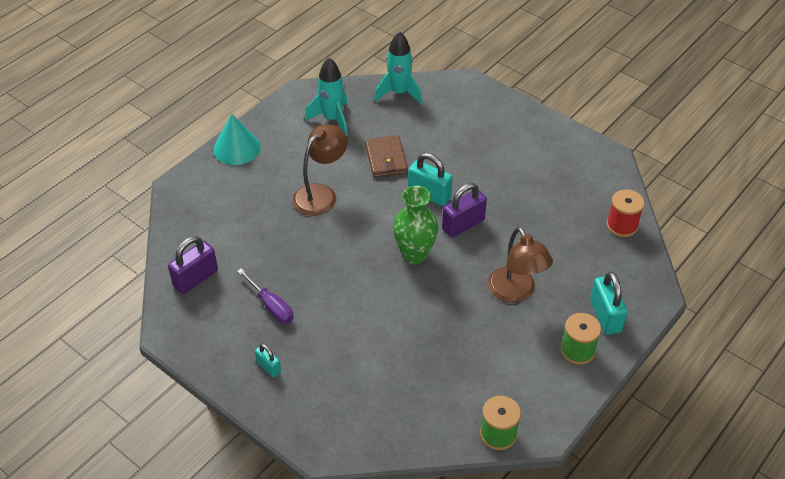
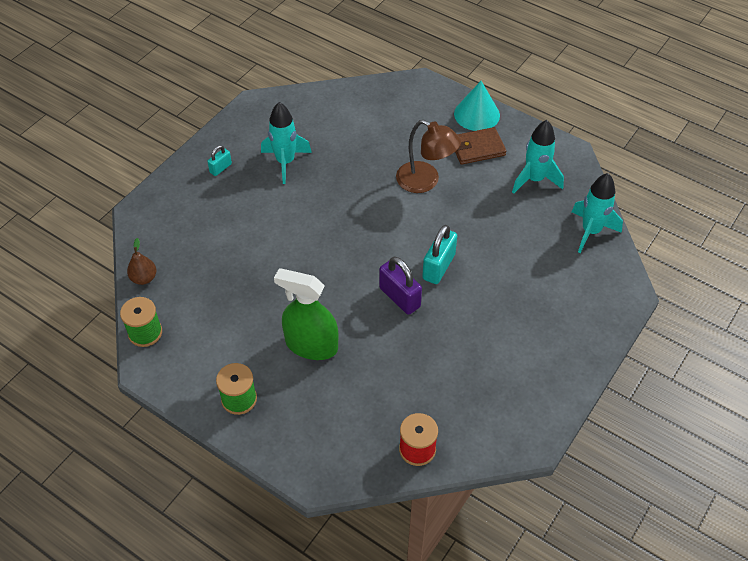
camera: 85 degrees right, 5 degrees up
purple padlock [168,236,218,294] -> none
purple screwdriver [237,268,294,323] -> turquoise rocket [261,102,312,184]
brown wallet [365,135,408,177] -> brown wallet moved to [455,127,506,165]
green vase [393,186,438,264] -> none
brown lamp [488,227,553,303] -> green spray bottle [274,268,338,360]
turquoise padlock [590,271,627,335] -> none
none -> brown pear [127,238,156,285]

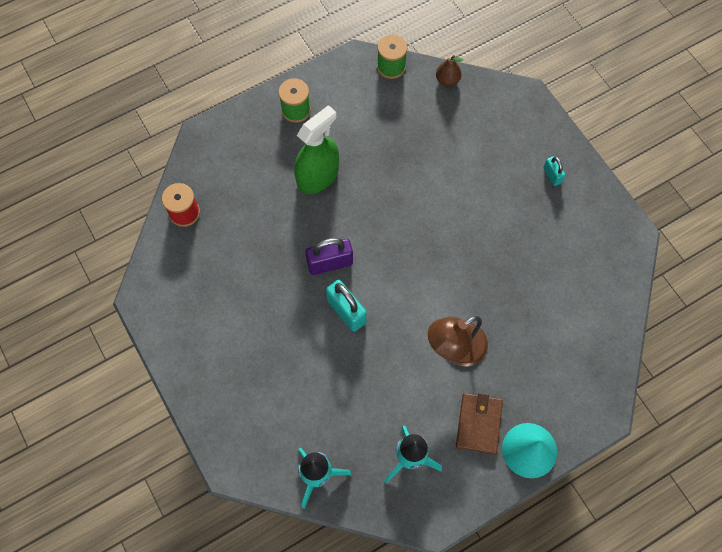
camera: 115 degrees right, 15 degrees up
turquoise rocket [261,102,312,184] -> none

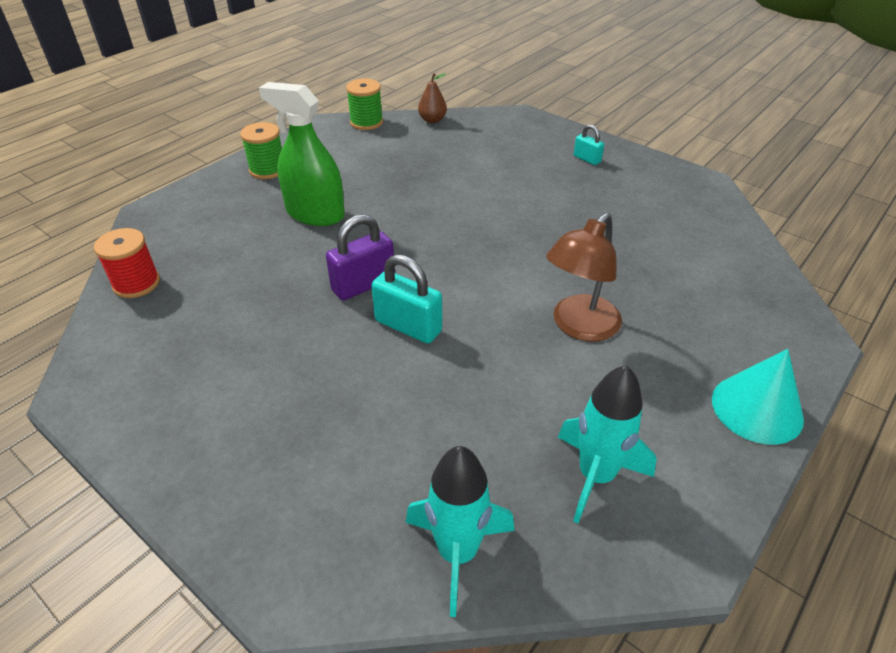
camera: 20 degrees left, 25 degrees down
green spray bottle [294,105,339,194] -> green spray bottle turned 90 degrees counterclockwise [259,82,345,226]
brown wallet [456,393,503,455] -> none

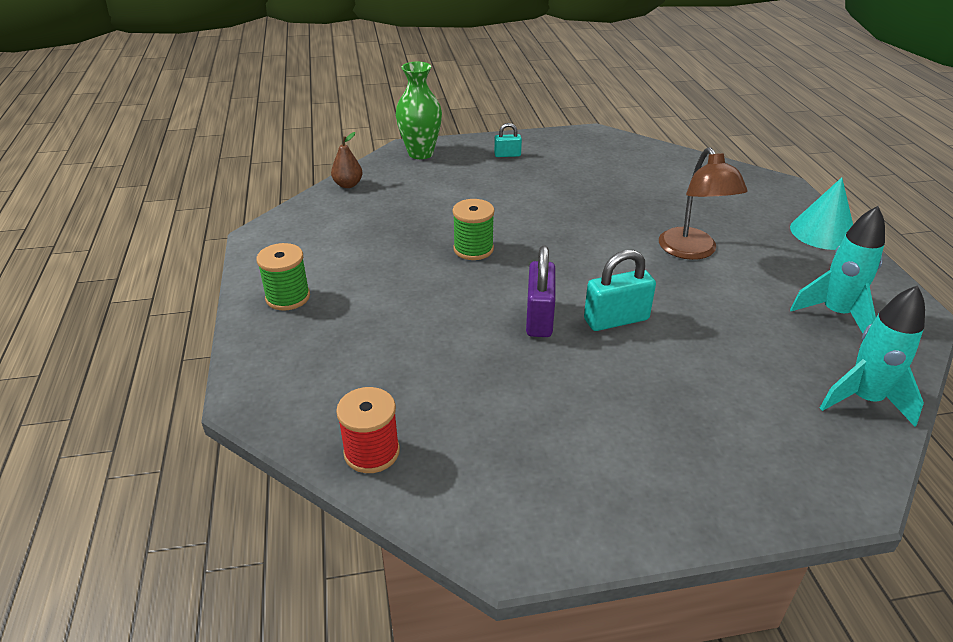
camera: 50 degrees left, 5 degrees down
green spray bottle [259,82,345,226] -> none
green spool [346,79,383,130] -> green spool moved to [453,199,495,260]
none -> green vase [396,62,442,159]

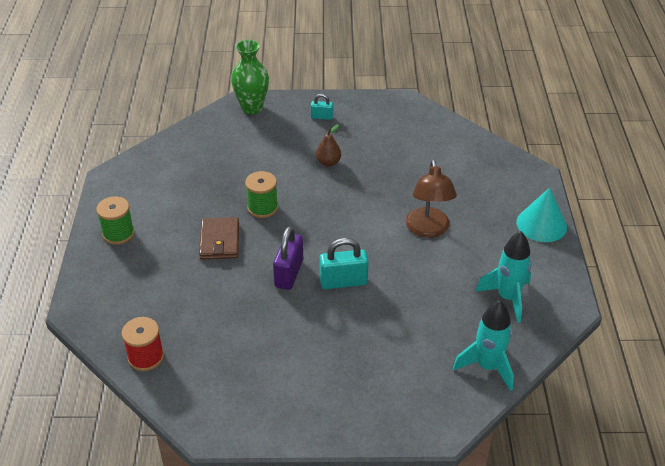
camera: 10 degrees right, 5 degrees up
brown pear [331,132,363,188] -> brown pear moved to [316,125,341,167]
none -> brown wallet [199,217,239,259]

